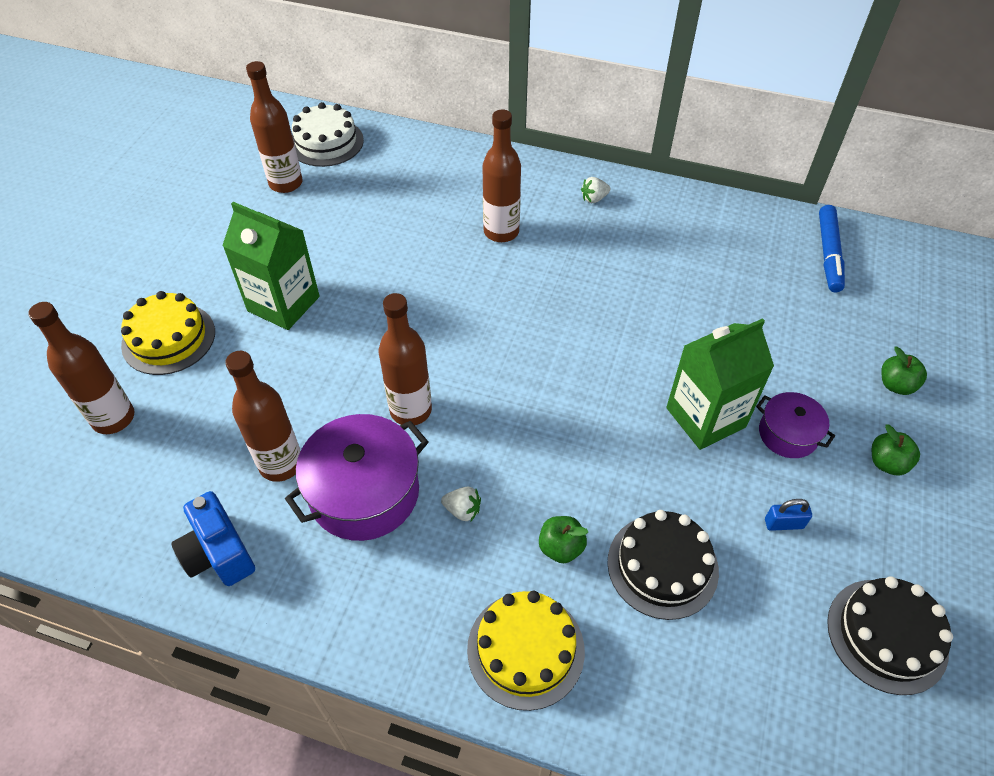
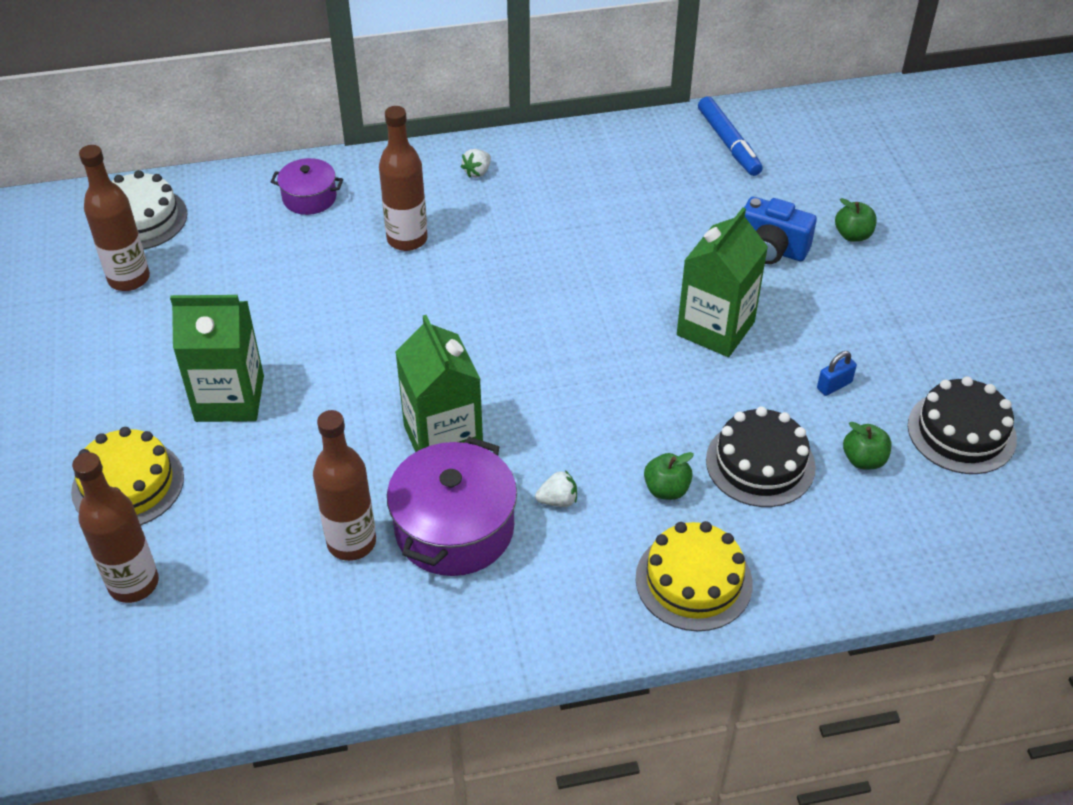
camera: 30 degrees left, 5 degrees down
blue camera [171,491,255,586] -> blue camera moved to [744,197,817,264]
brown bottle [379,293,432,425] -> green carton [395,315,483,452]
purple pot [756,392,835,458] -> purple pot moved to [271,158,343,215]
green apple [872,424,920,476] -> green apple moved to [843,422,891,469]

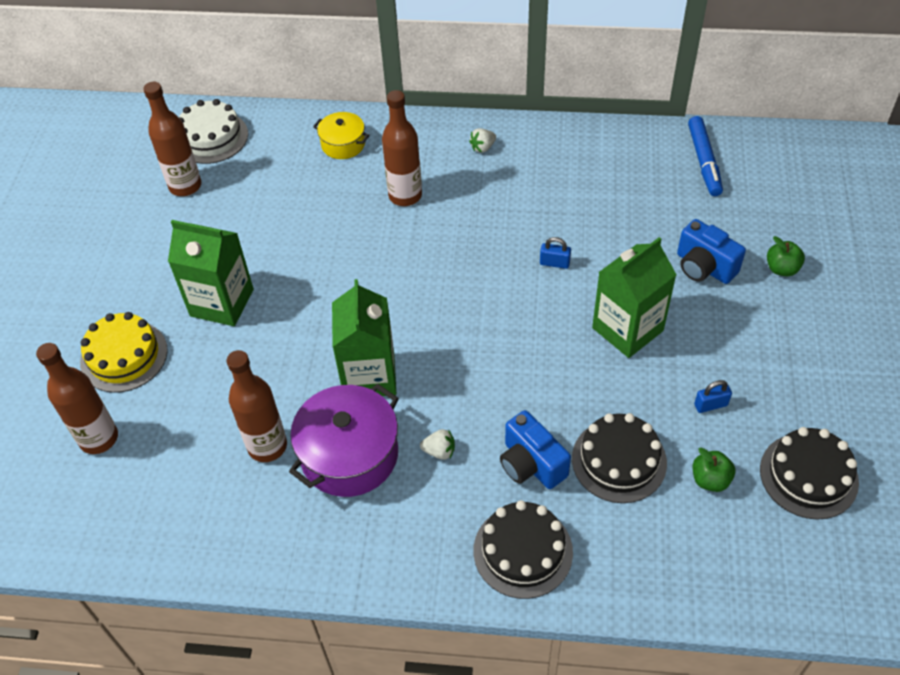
camera: 20 degrees right, 5 degrees up
purple pot [271,158,343,215] -> yellow pot [313,112,370,159]
yellow cake [636,521,753,631] -> black cake [473,500,573,599]
green apple [644,452,694,500] -> blue camera [500,410,571,489]
none -> blue padlock [540,237,571,269]

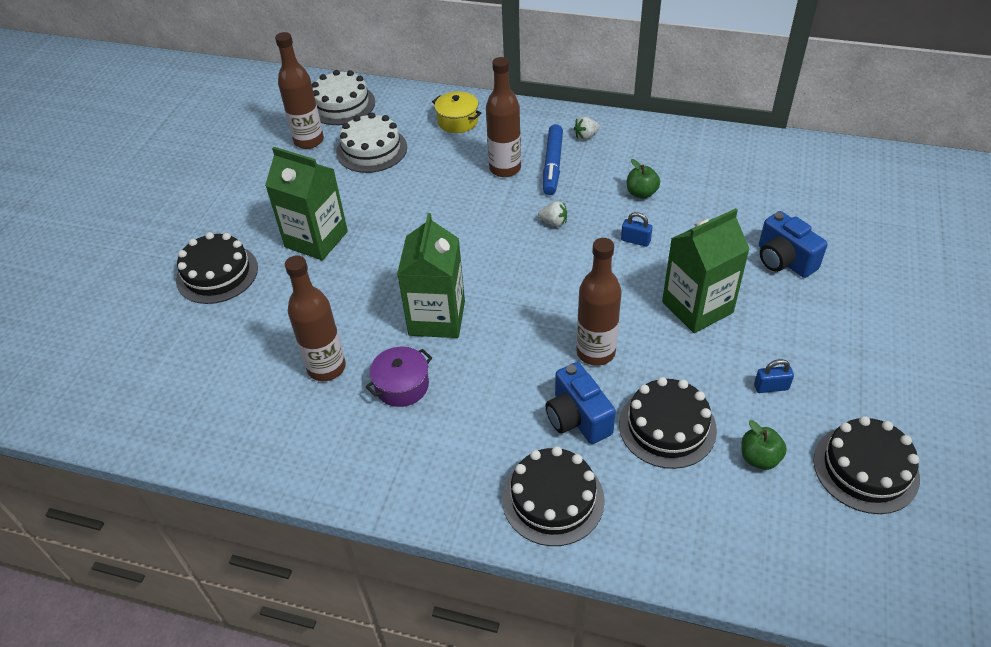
camera: 10 degrees right, 5 degrees down
brown bottle [36,343,118,454] -> brown bottle moved to [577,238,622,366]
yellow cake [80,312,168,393] -> black cake [176,232,258,304]
purple pot [289,384,399,497] -> purple pot [366,347,432,407], size x0.56
white strawberry [420,429,455,460] -> white strawberry moved to [538,201,567,227]
blue marker [688,116,723,196] -> blue marker moved to [543,124,563,195]
green apple [767,236,805,276] -> green apple moved to [627,159,660,199]
none -> white cake [336,112,407,173]

